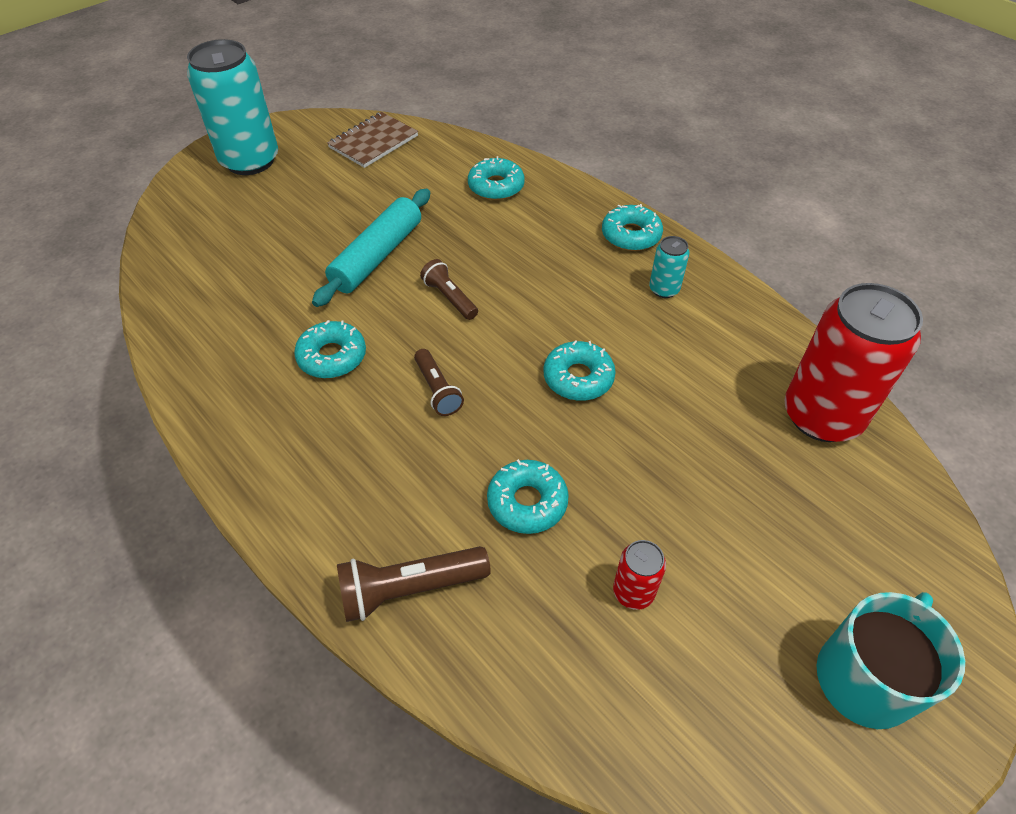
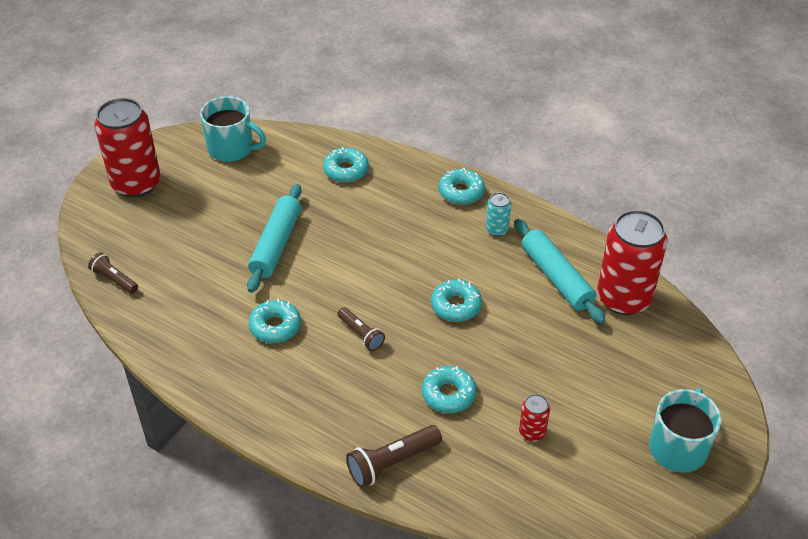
camera: 15 degrees left, 5 degrees down
turquoise can [187,39,278,175] -> red can [94,98,161,197]
brown notebook [327,112,418,168] -> turquoise mug [200,96,266,162]
brown flashlight [420,259,478,320] -> brown flashlight moved to [88,252,138,294]
none -> turquoise rolling pin [514,219,605,324]

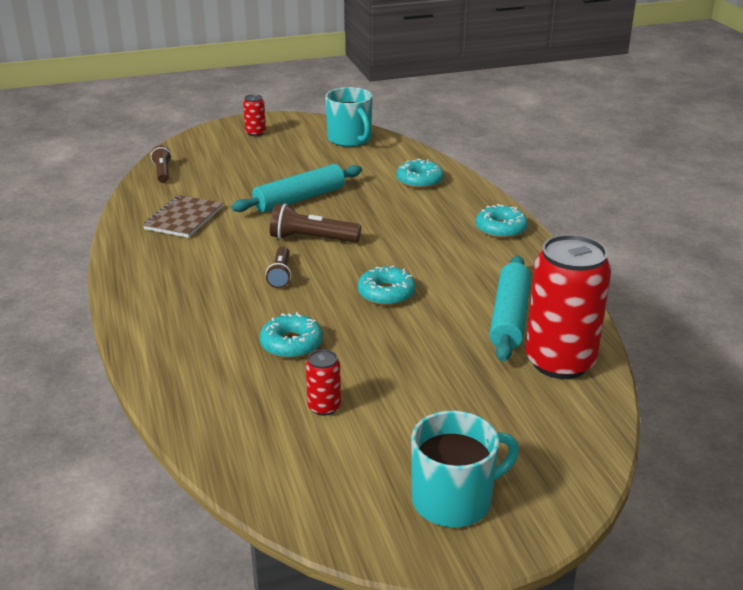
camera: 40 degrees right, 15 degrees down
red can [94,98,161,197] -> red can [243,94,266,136], size x0.44
turquoise donut [249,299,301,343] -> none
brown flashlight [346,425,442,488] -> brown flashlight moved to [270,203,361,243]
turquoise can [486,192,511,236] -> none
none -> brown notebook [143,195,223,238]

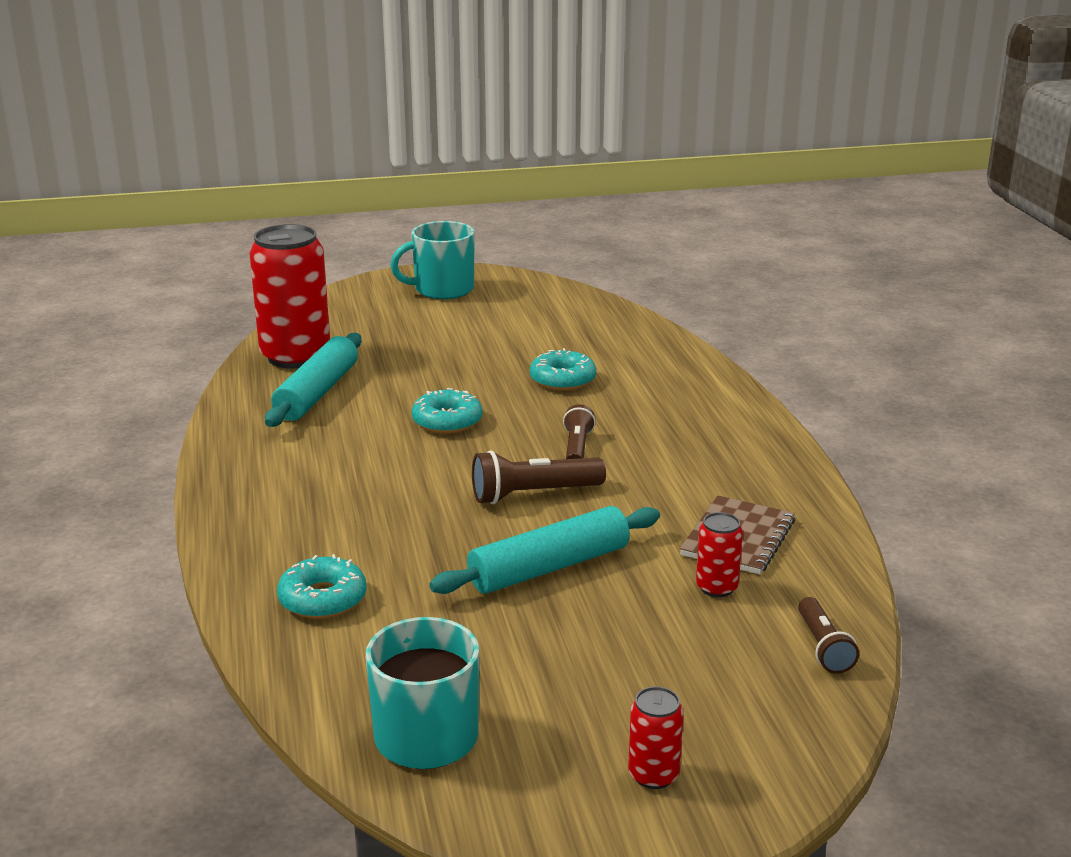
camera: 175 degrees left, 5 degrees down
brown flashlight [270,203,361,243] -> brown flashlight turned 150 degrees clockwise [472,450,606,504]
red can [306,350,341,416] -> red can moved to [696,512,743,597]
turquoise donut [476,204,528,239] -> none

